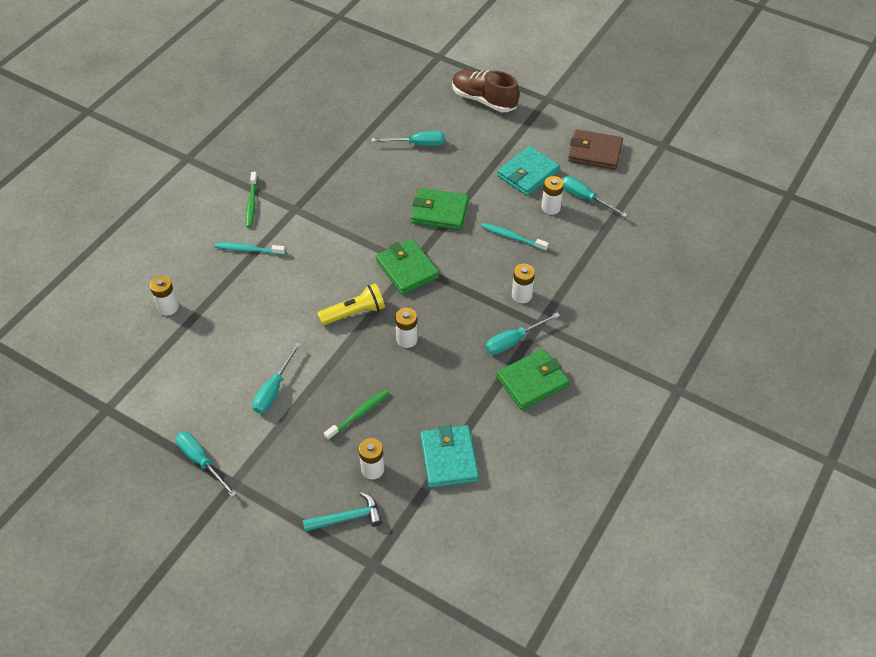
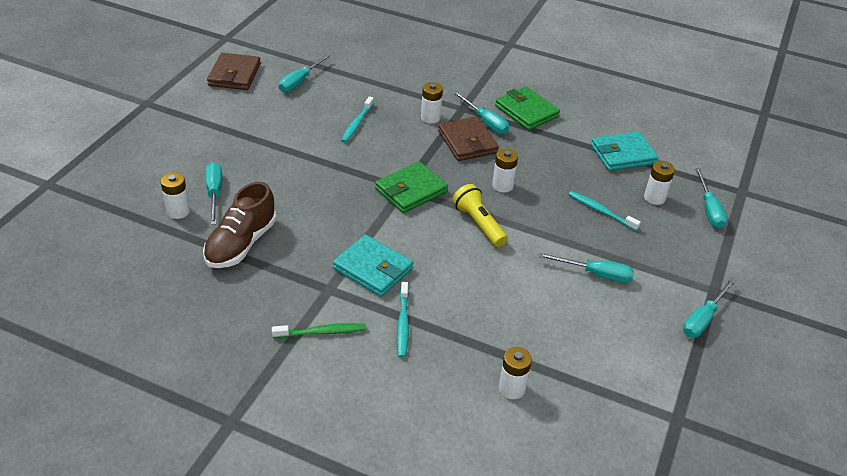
camera: 100 degrees left, 10 degrees down
turquoise hammer [303,492,382,532] -> turquoise screwdriver [695,168,727,228]
green toothbrush [324,389,389,441] -> turquoise toothbrush [568,191,641,231]
green wallet [411,188,469,230] -> none
brown shoe [452,70,520,112] -> brown shoe moved to [203,181,277,268]
turquoise wallet [497,146,560,196] -> turquoise wallet moved to [333,235,413,297]
white battery [541,176,564,215] -> white battery moved to [160,172,190,219]
none -> brown wallet [438,116,499,161]

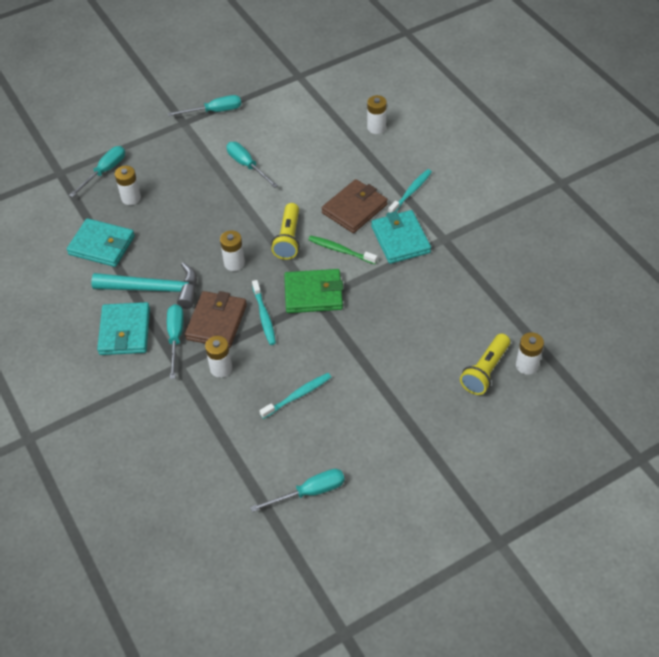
camera: 140 degrees left, 10 degrees up
brown shoe [203,181,277,268] -> none
turquoise screwdriver [205,162,222,225] -> yellow flashlight [460,334,510,395]
brown wallet [207,53,261,90] -> brown wallet moved to [322,179,388,233]
green toothbrush [272,323,366,338] -> green toothbrush moved to [308,236,377,264]
green wallet [495,87,560,130] -> turquoise wallet [97,302,150,355]
turquoise toothbrush [568,191,641,231] -> turquoise toothbrush moved to [252,280,276,345]
none -> turquoise hammer [91,262,197,309]

